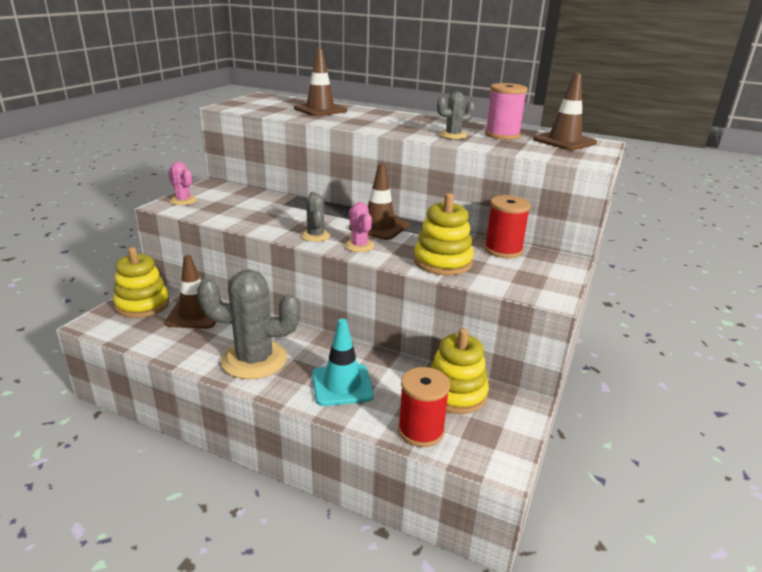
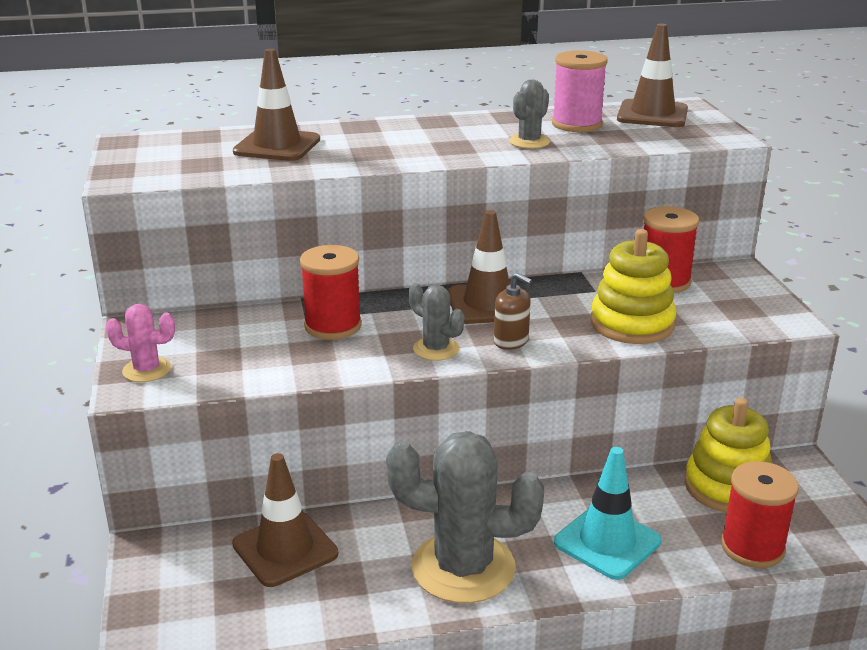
camera: 35 degrees left, 0 degrees up
yellow stacking toy [113,247,170,318] -> none
grey cactus [197,269,300,379] -> grey cactus turned 45 degrees clockwise [386,431,545,603]
pink cactus [345,202,374,252] -> brown soap dispenser [494,273,532,350]
none -> red spool [300,245,362,340]

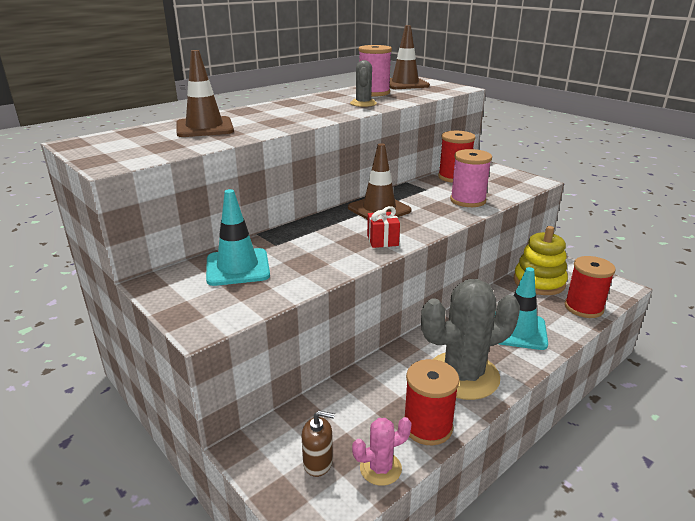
camera: 30 degrees left, 0 degrees up
pink cactus [106,304,175,382] -> pink cactus moved to [352,417,412,486]
brown traffic cone [232,453,338,587] -> none
red spool [300,245,362,340] -> red spool moved to [404,359,460,445]
grey cactus [409,283,464,361] -> red gift [367,206,400,248]
brown soap dispenser [494,273,532,350] -> brown soap dispenser moved to [302,411,335,477]
yellow stacking toy [590,229,676,344] -> pink spool [450,149,492,207]
none -> turquoise traffic cone [206,189,270,286]

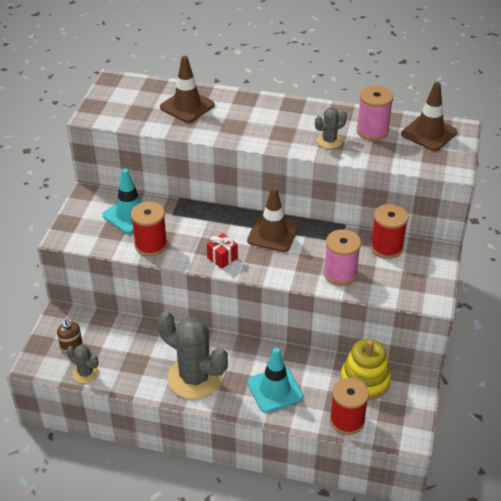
camera: 55 degrees right, 15 degrees up
pink cactus [352,417,412,486] -> grey cactus [67,345,99,383]
red spool [404,359,460,445] -> red spool moved to [131,202,167,256]

